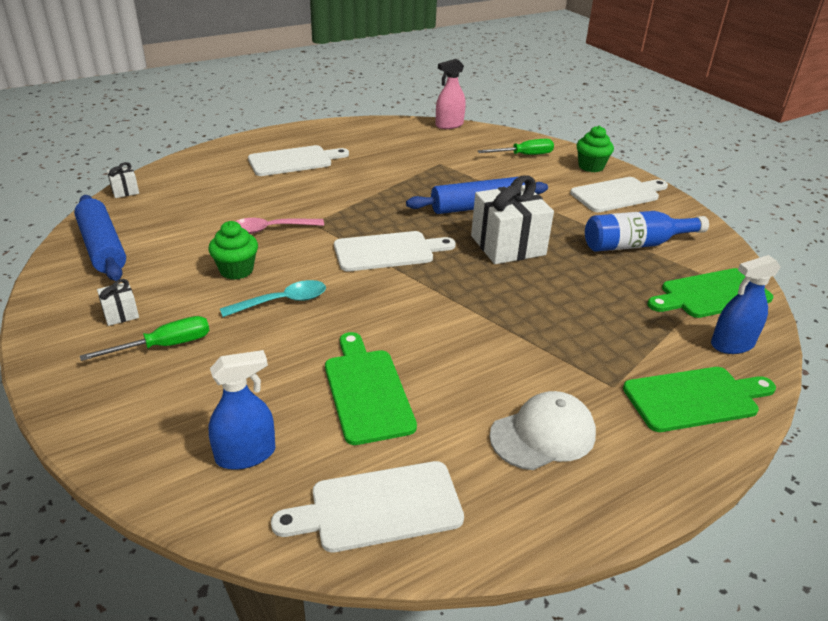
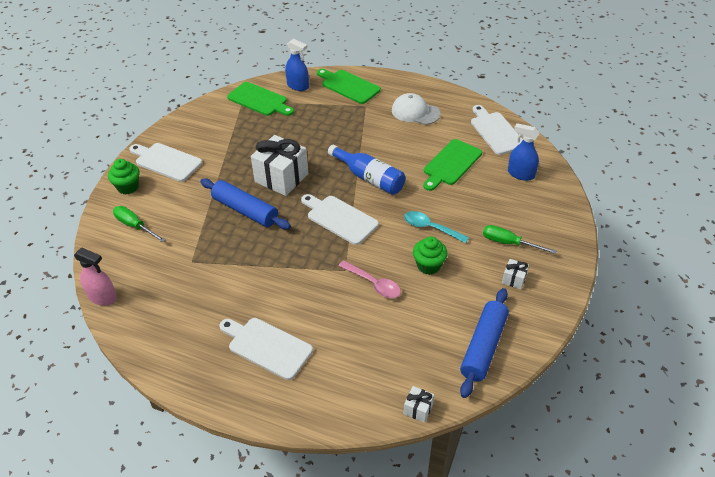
camera: 125 degrees left, 10 degrees up
white cutting board [271,461,464,552] -> white cutting board turned 150 degrees counterclockwise [471,105,523,155]
blue bottle [585,211,709,252] -> blue bottle moved to [328,145,405,195]

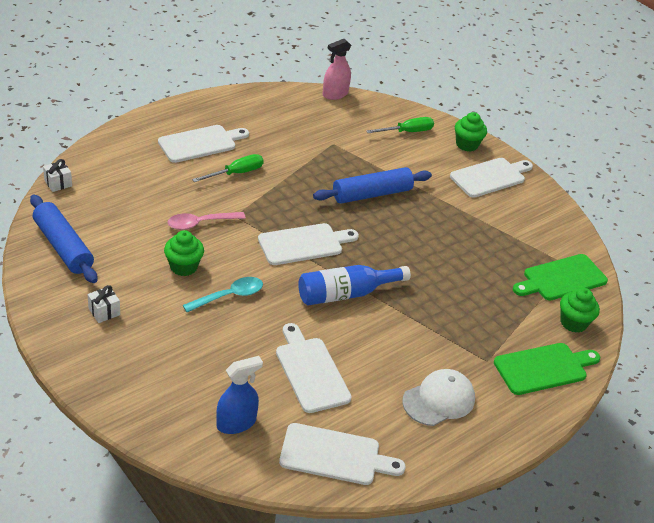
camera: 115 degrees right, 5 degrees down
white gift [251,135,308,196] -> none
blue spray bottle [285,39,309,91] -> green cupcake [560,288,600,333]
green cutting board [423,139,482,191] -> white cutting board [276,323,352,413]
green screwdriver [483,225,557,254] -> green screwdriver moved to [192,154,264,182]

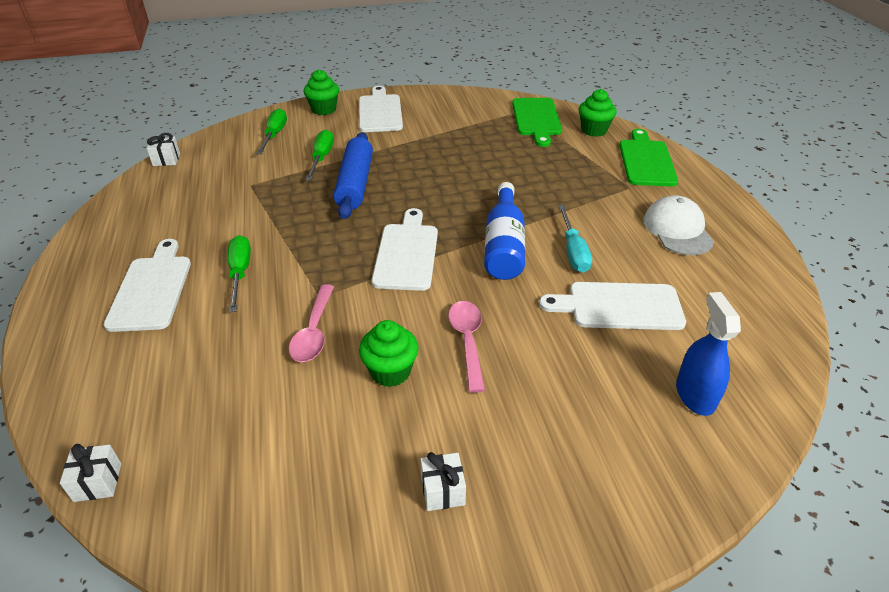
camera: 60 degrees left, 0 degrees up
blue rolling pin [30,195,97,283] -> none
turquoise spoon [183,277,263,312] -> pink spoon [448,301,485,393]
white cutting board [279,423,406,485] -> none
pink spray bottle [323,39,351,100] -> white gift [147,133,180,166]
none -> green screwdriver [306,130,334,180]
none -> turquoise screwdriver [558,205,592,273]

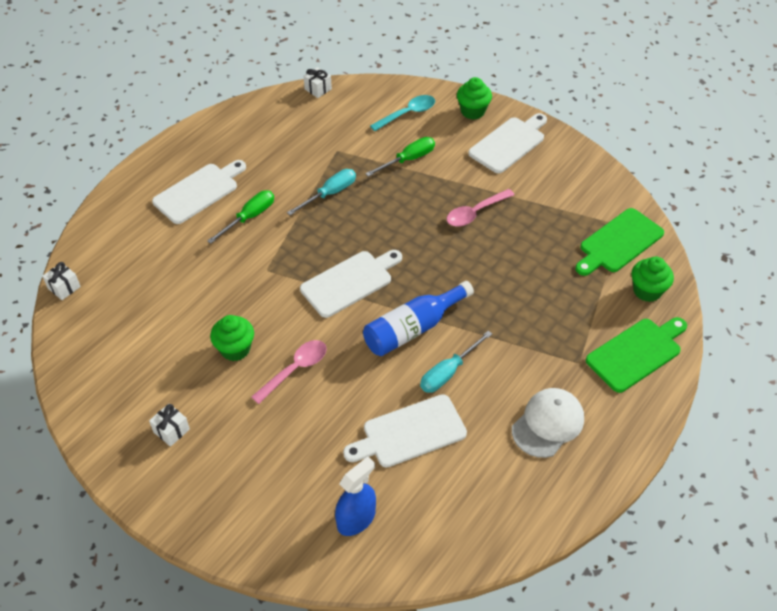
camera: 50 degrees right, 10 degrees up
green screwdriver [257,108,287,154] -> turquoise spoon [370,95,435,131]
pink spoon [289,284,334,362] -> pink spoon moved to [447,189,514,227]
blue rolling pin [333,132,373,219] -> none
white cutting board [539,282,686,330] -> white cutting board turned 75 degrees counterclockwise [343,394,467,468]
none -> turquoise screwdriver [287,169,356,215]

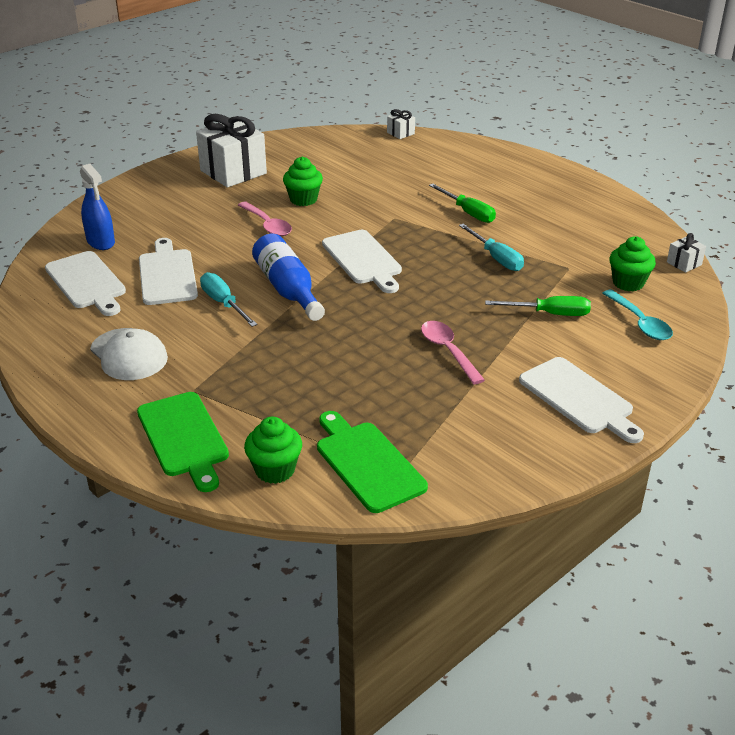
camera: 100 degrees right, 15 degrees down
white gift [149,404,190,447] -> white gift [196,114,267,187], size x2.26
white cutting board [152,160,246,224] -> white cutting board moved to [45,251,126,316]
green screwdriver [365,137,435,177] -> green screwdriver turned 60 degrees counterclockwise [485,296,591,316]
green cupcake [457,77,492,120] -> green cupcake moved to [609,236,656,292]

